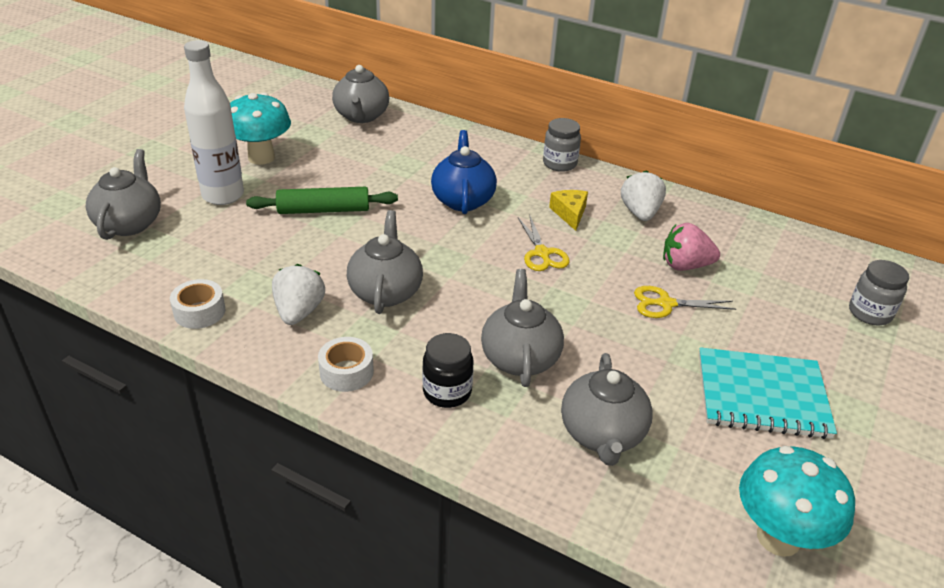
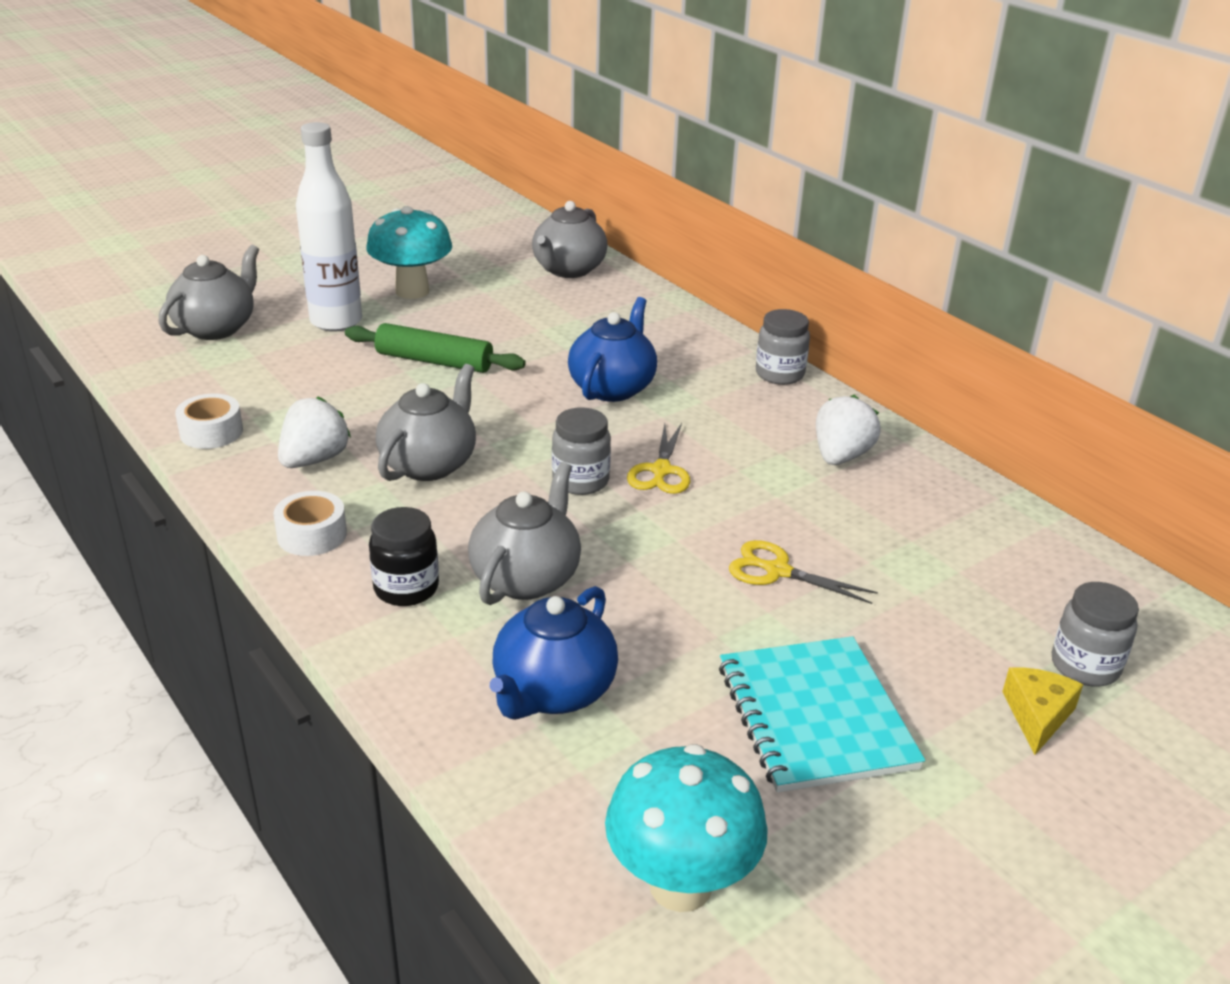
camera: 25 degrees right, 5 degrees down
yellow cheese [549,190,588,231] -> yellow cheese moved to [1002,667,1083,755]
grey teapot [561,353,653,466] -> blue teapot [490,586,618,720]
pink strawberry [663,223,720,271] -> none
turquoise notebook [699,347,837,439] -> turquoise notebook turned 45 degrees clockwise [719,636,925,793]
none -> grey jar [552,408,611,495]

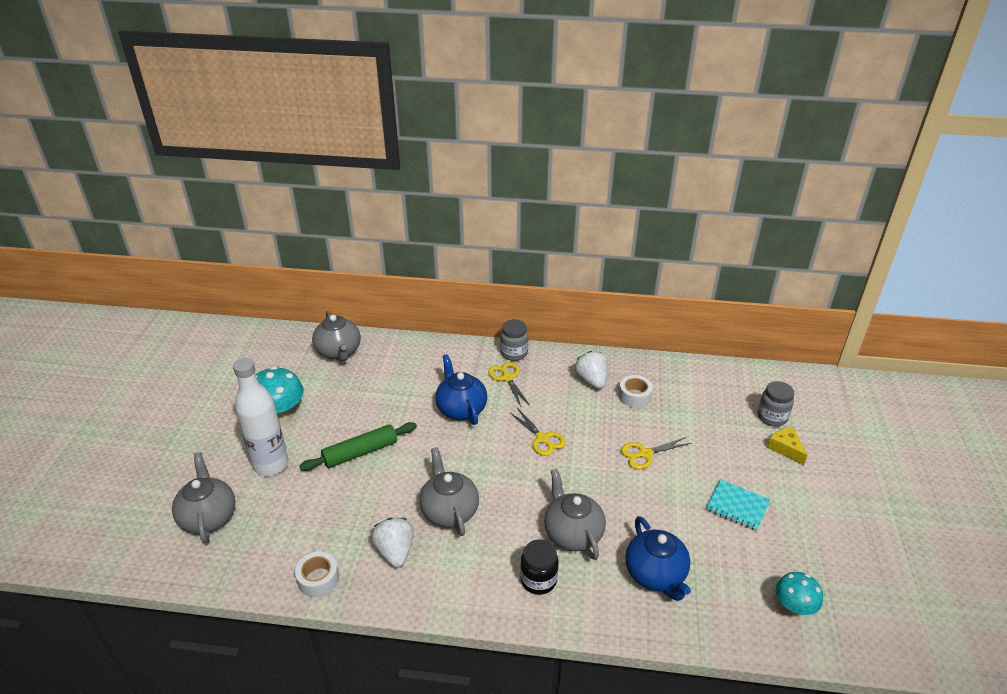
camera: 45 degrees left, 5 degrees up
white tape [273,491,347,556] -> white tape moved to [619,375,653,408]
grey jar [552,408,611,495] -> none
turquoise mushroom [605,744,768,912] -> turquoise mushroom [776,572,823,617], size x0.63
turquoise notebook [719,636,925,793] -> turquoise notebook [706,479,770,531], size x0.62
none -> yellow scissors [488,362,530,406]

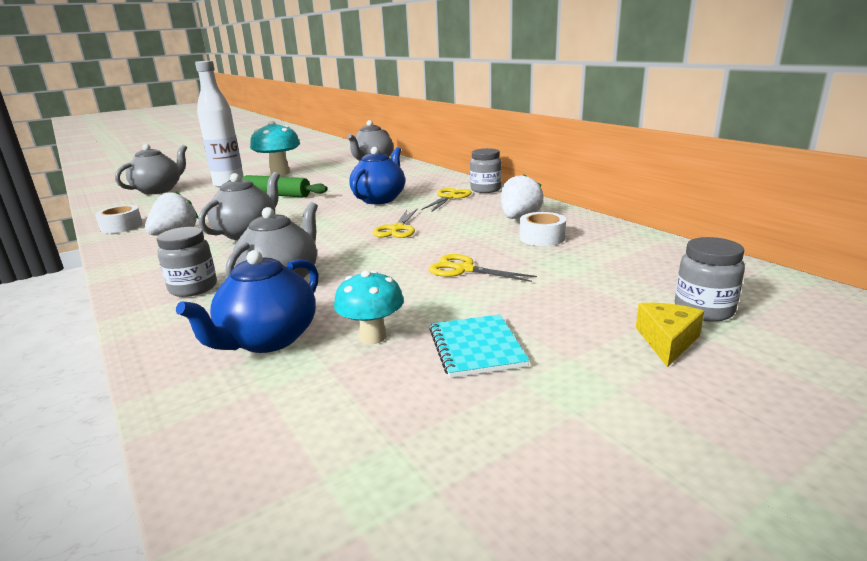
camera: 50 degrees right, 15 degrees down
black jar [520,539,558,595] -> grey jar [157,227,217,297]
turquoise mushroom [776,572,823,617] -> turquoise mushroom moved to [334,271,404,344]

